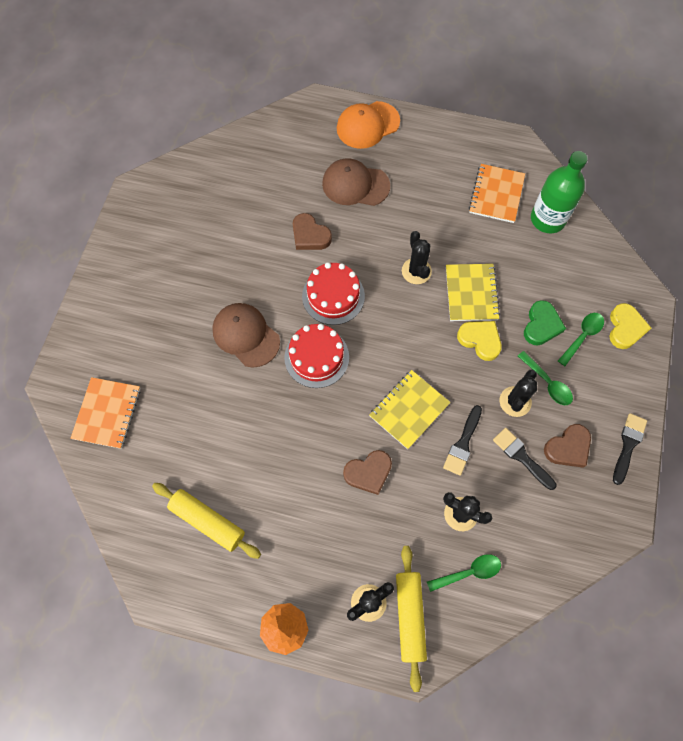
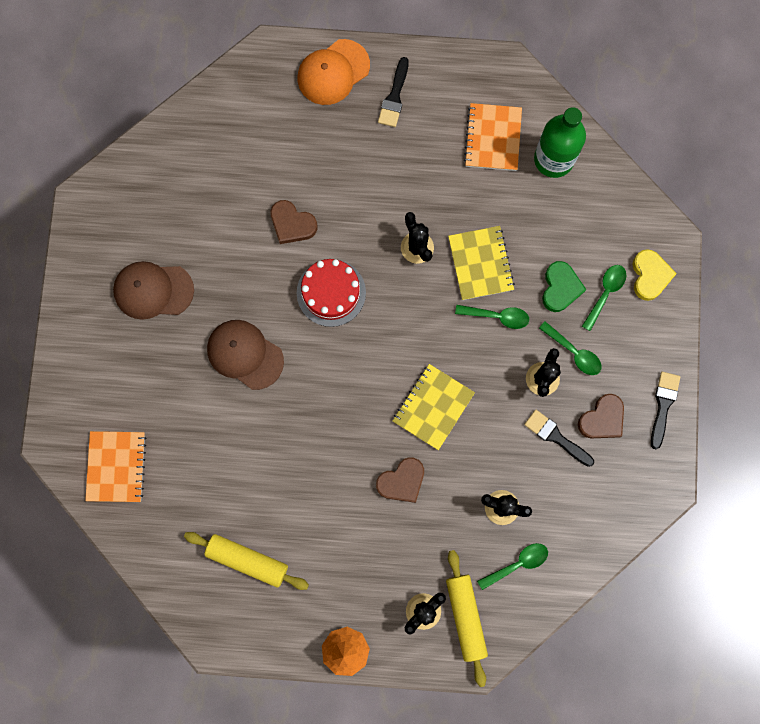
camera: 10 degrees left, 10 degrees up
red cake [284,324,349,388] -> none
brown cap [322,158,390,206] -> brown cap moved to [113,261,194,320]
black brush [443,405,482,476] -> black brush moved to [378,57,409,127]
yellow heart [457,321,502,361] -> green spoon [455,305,529,329]

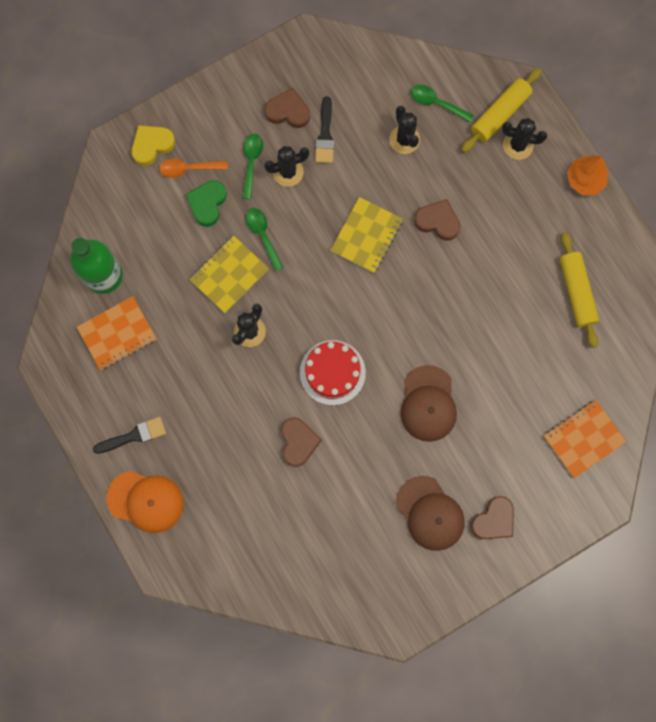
camera: 125 degrees left, 0 degrees up
yellow notebook [393,364,475,450] -> yellow notebook turned 60 degrees counterclockwise [330,197,403,273]
green heart [542,261,586,312] -> green heart turned 45 degrees counterclockwise [186,180,227,227]
green spoon [582,265,626,331] -> orange spoon [159,159,227,178]
black brush [651,372,680,449] -> none
none -> brown heart [471,496,514,539]

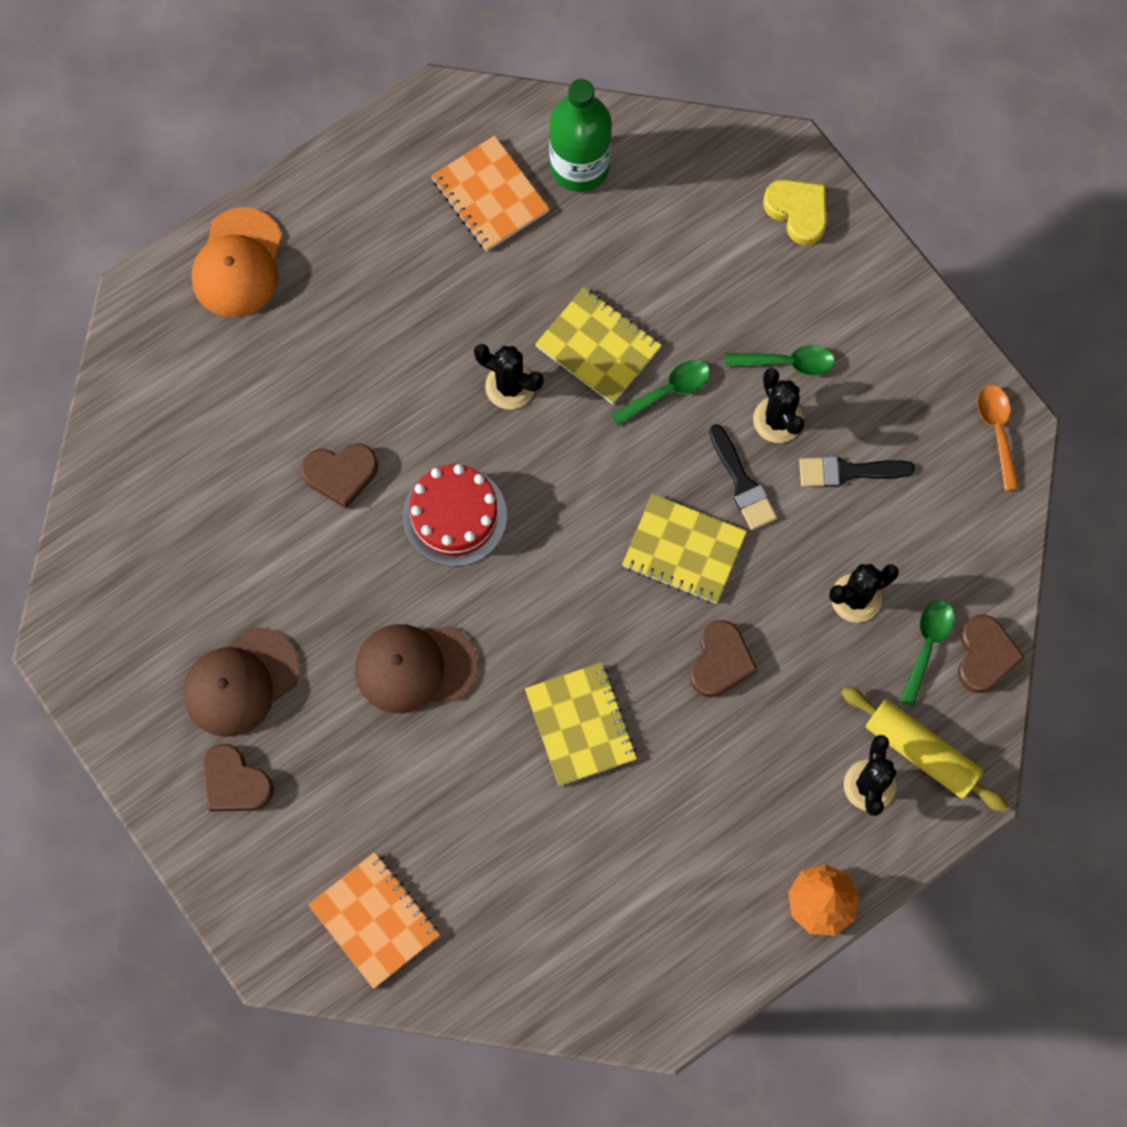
camera: 85 degrees right, 5 degrees down
black brush [93,417,166,454] -> black brush moved to [709,424,777,530]
orange spoon [159,159,227,178] -> orange spoon moved to [977,385,1019,491]
green heart [186,180,227,227] -> none
brown heart [265,88,310,128] -> brown heart moved to [958,615,1025,693]
yellow rolling pin [560,232,599,348] -> none
none -> yellow notebook [525,662,637,786]

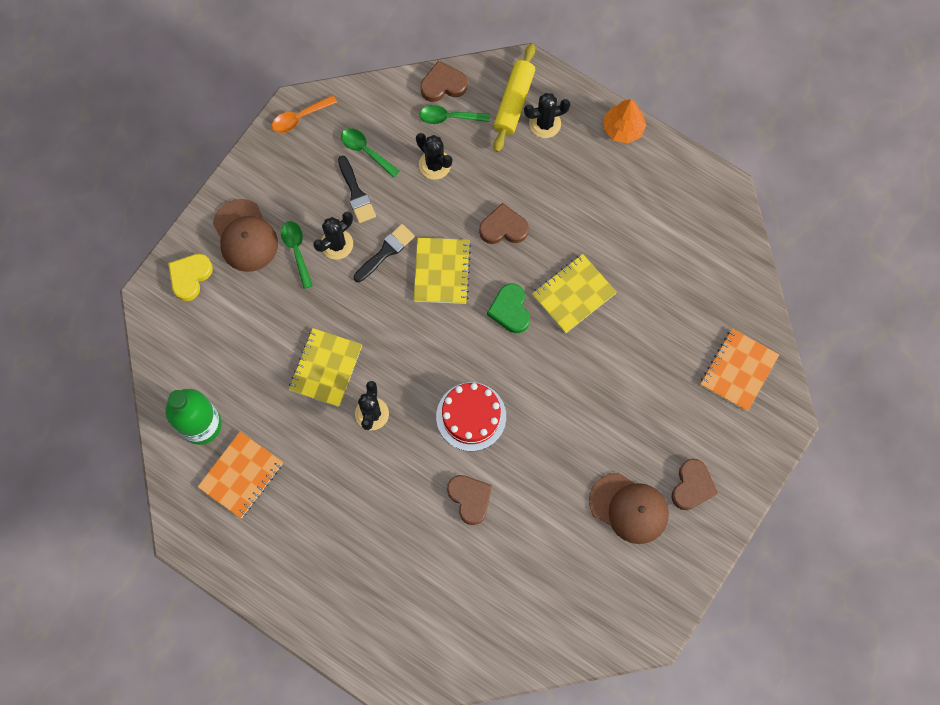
camera: 110 degrees left, 0 degrees up
orange cap [191,207,282,318] -> none
brown cap [355,624,478,713] -> brown cap moved to [213,199,278,272]
green spoon [611,360,710,426] -> green spoon moved to [341,128,399,178]
none -> green heart [487,283,530,333]

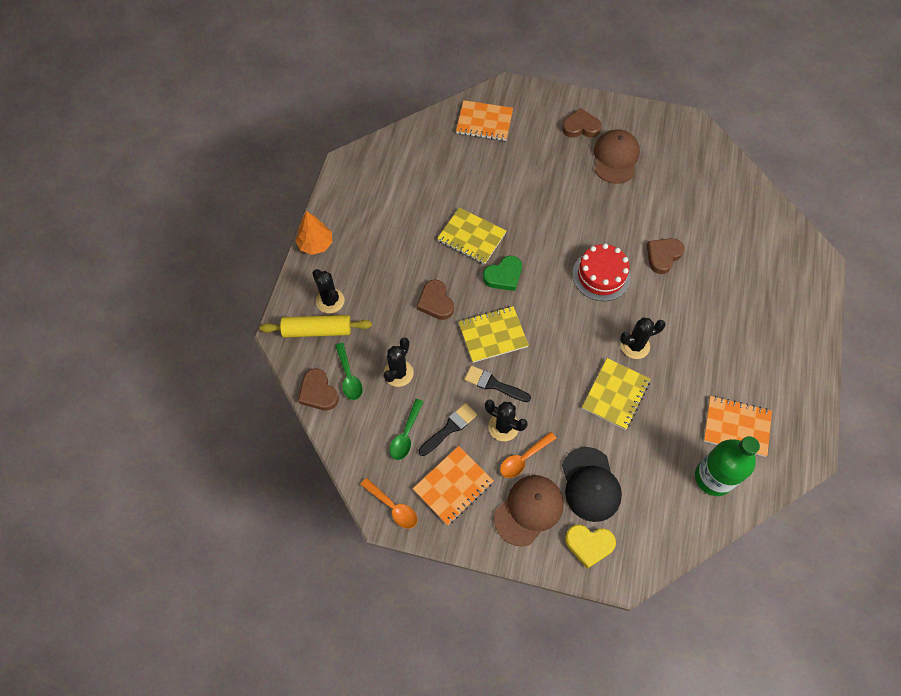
camera: 110 degrees left, 10 degrees down
green spoon [281,221,313,289] -> orange spoon [500,432,556,478]
yellow notebook [289,328,362,407] -> yellow notebook turned 60 degrees counterclockwise [582,358,650,430]
none -> orange notebook [413,446,494,525]
none -> black cap [562,447,622,522]

